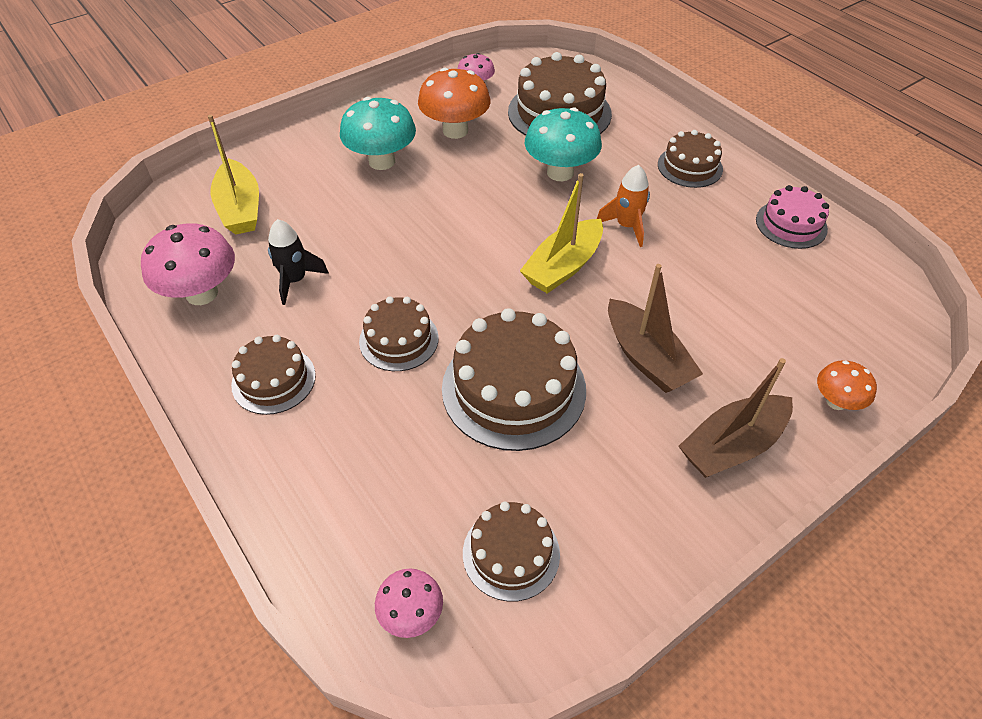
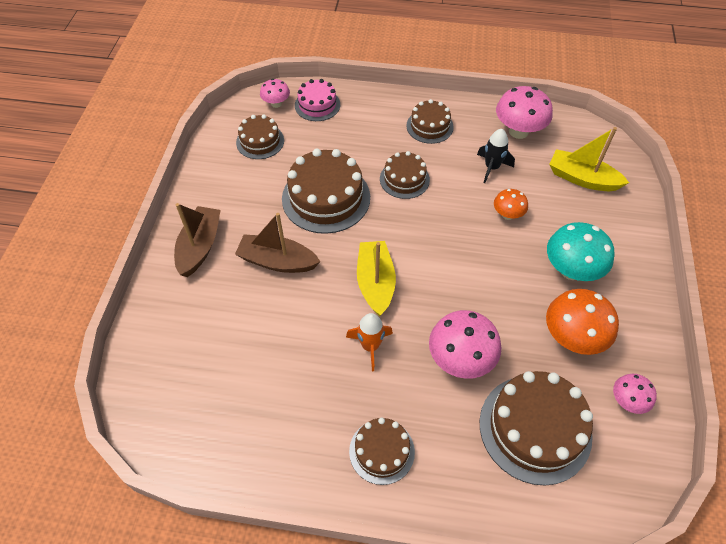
camera: 135 degrees right, 5 degrees up
turquoise mushroom [525,107,602,181] -> pink mushroom [429,310,501,379]
pink cake [756,185,829,249] -> pink cake moved to [295,79,340,121]
orange mushroom [817,360,877,410] -> orange mushroom moved to [494,189,528,220]

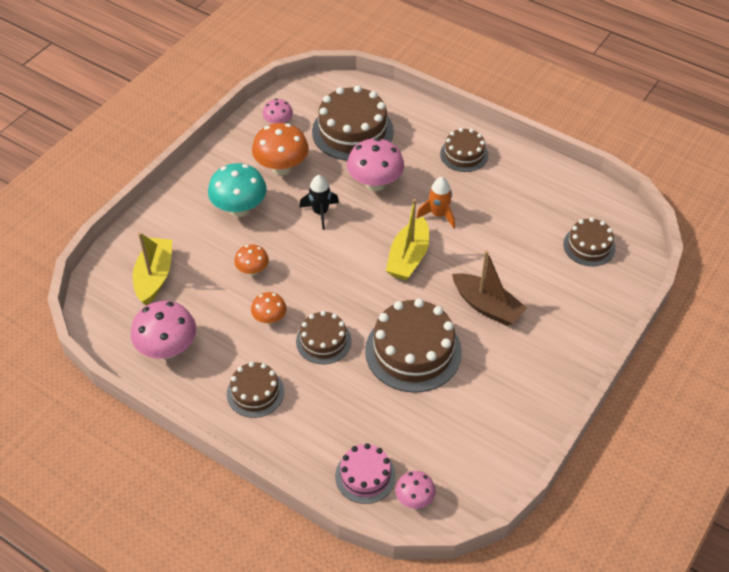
camera: 155 degrees left, 5 degrees down
brown boat [174,203,221,277] -> none
brown cake [236,115,284,159] -> brown cake moved to [563,218,616,266]
black rocket [477,129,515,183] -> black rocket moved to [299,175,339,230]
yellow boat [549,127,629,191] -> yellow boat turned 135 degrees counterclockwise [133,232,172,305]
none -> orange mushroom [251,292,287,324]

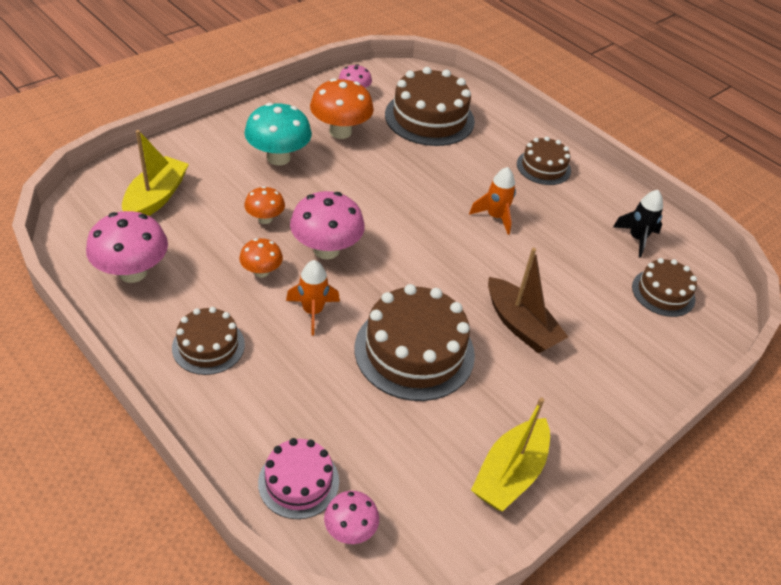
camera: 10 degrees right, 5 degrees down
brown cake [296,311,351,364] -> orange rocket [286,260,340,335]
black rocket [299,175,339,230] -> black rocket moved to [613,190,663,258]
pink mushroom [347,138,404,191] -> pink mushroom moved to [290,191,365,259]
yellow boat [386,199,429,280] -> yellow boat moved to [471,397,550,511]

